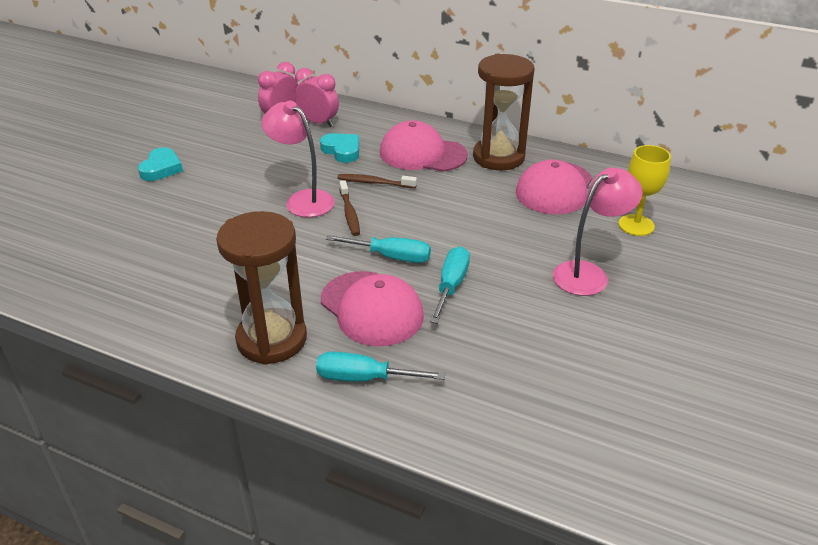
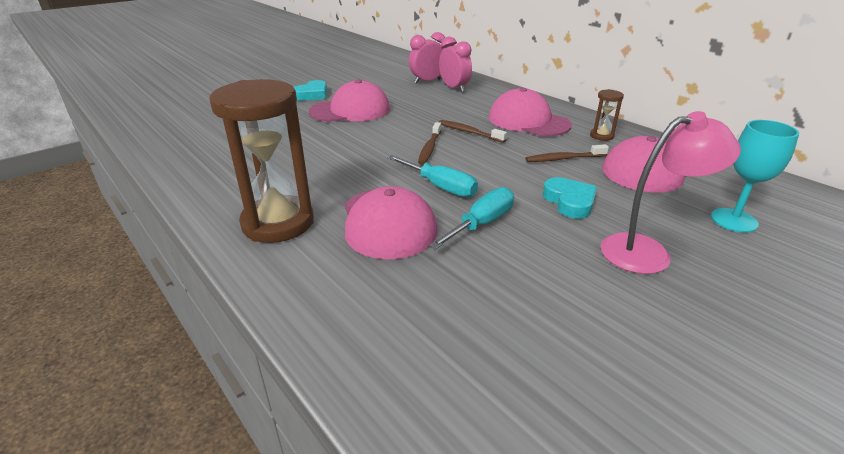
camera: 25 degrees right, 5 degrees down
pink lamp [262,101,335,217] -> none
turquoise screwdriver [316,352,445,382] -> none
turquoise heart [320,133,359,163] -> turquoise heart moved to [543,177,597,219]
brown hourglass [473,54,534,170] -> brown hourglass [590,89,624,141], size x0.44
yellow goblet [618,145,671,236] -> turquoise goblet [711,120,799,233]
none -> pink cap [309,79,390,122]
none -> brown toothbrush [526,144,609,162]

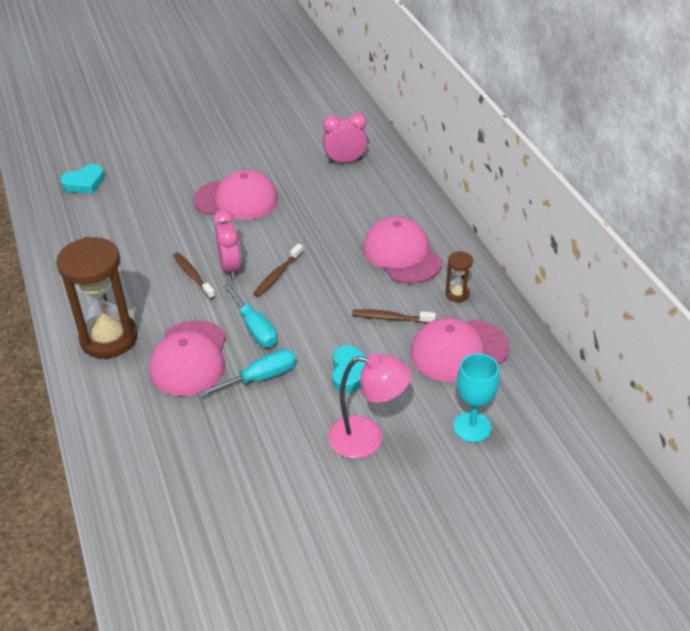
camera: 20 degrees right, 10 degrees up
turquoise heart [294,80,327,100] -> turquoise heart moved to [60,164,105,194]
pink clock [439,36,472,92] -> pink clock moved to [213,210,242,280]
brown toothbrush [439,120,507,143] -> brown toothbrush moved to [173,252,216,300]

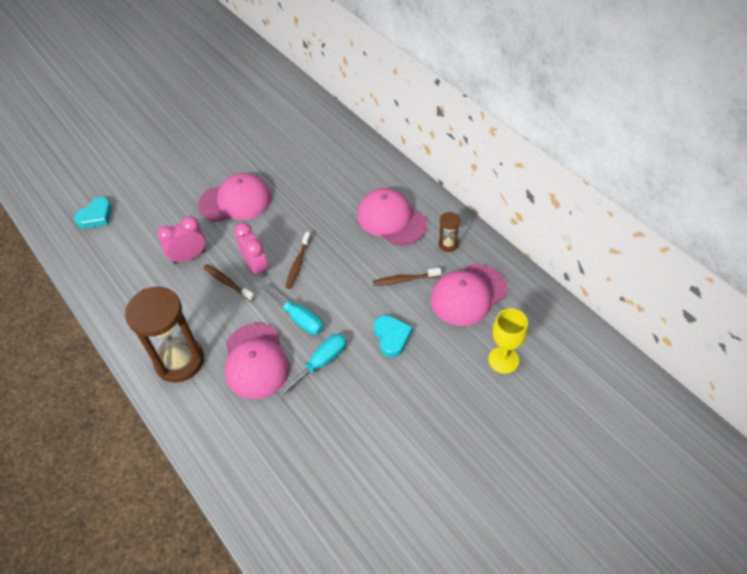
camera: 15 degrees left, 10 degrees up
pink clock [323,113,368,164] -> pink clock moved to [157,216,206,264]
pink lamp [328,353,411,459] -> none
turquoise goblet [453,353,500,442] -> yellow goblet [488,308,528,374]

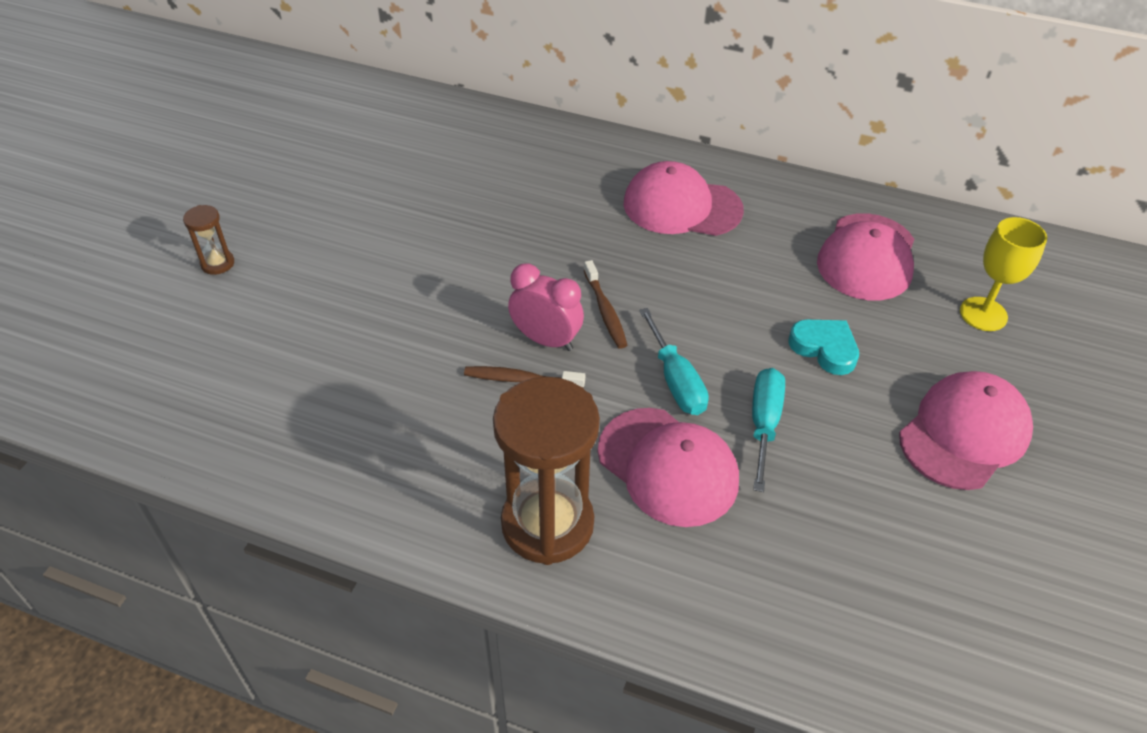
camera: 35 degrees left, 5 degrees down
turquoise heart [74,197,112,228] -> none
pink clock [157,216,206,264] -> none
pink cap [198,173,271,222] -> pink cap moved to [899,371,1033,490]
turquoise screwdriver [260,284,324,335] -> turquoise screwdriver turned 60 degrees clockwise [639,308,709,415]
brown toothbrush [373,268,441,286] -> none
brown hourglass [438,212,460,252] -> brown hourglass moved to [183,205,234,275]

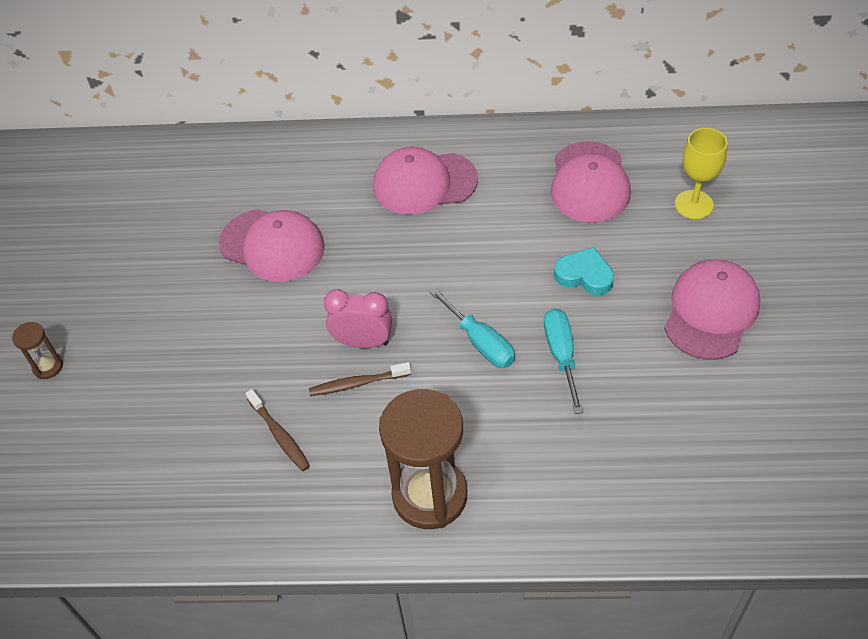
camera: 15 degrees left, 5 degrees up
brown toothbrush [584,260,627,349] -> brown toothbrush moved to [246,389,310,471]
pink cap [598,408,739,527] -> pink cap moved to [219,209,325,282]

